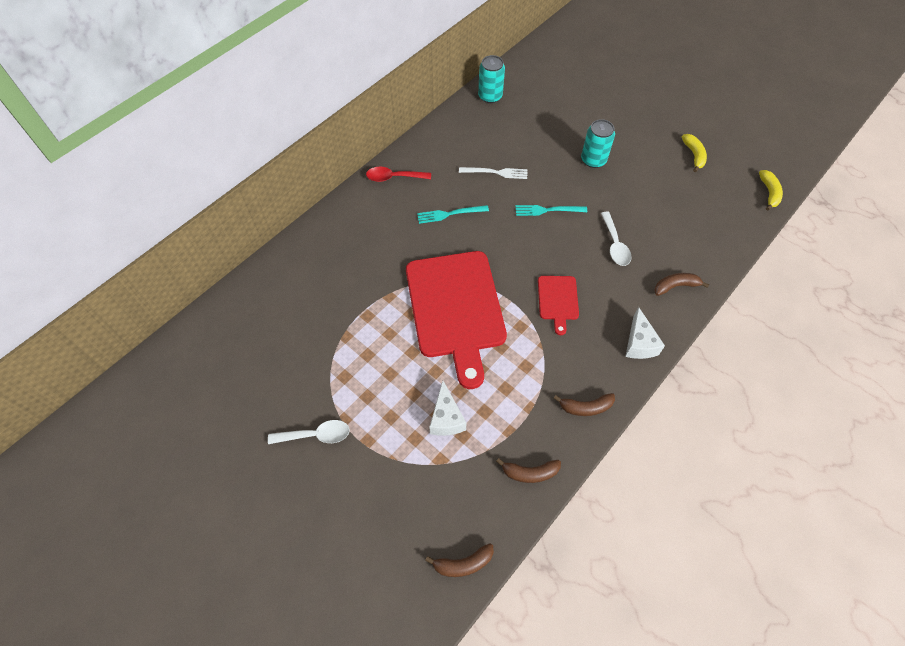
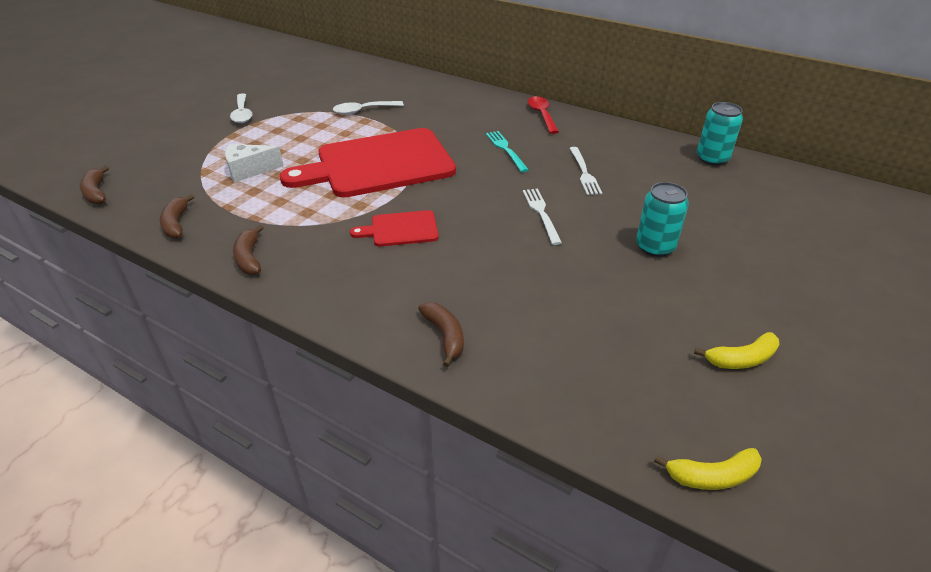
camera: 80 degrees right, 20 degrees down
turquoise fork [515,205,587,216] -> white fork [523,189,562,245]
white spoon [601,211,632,266] -> white spoon moved to [333,101,404,115]
white cheese [625,307,665,359] -> none

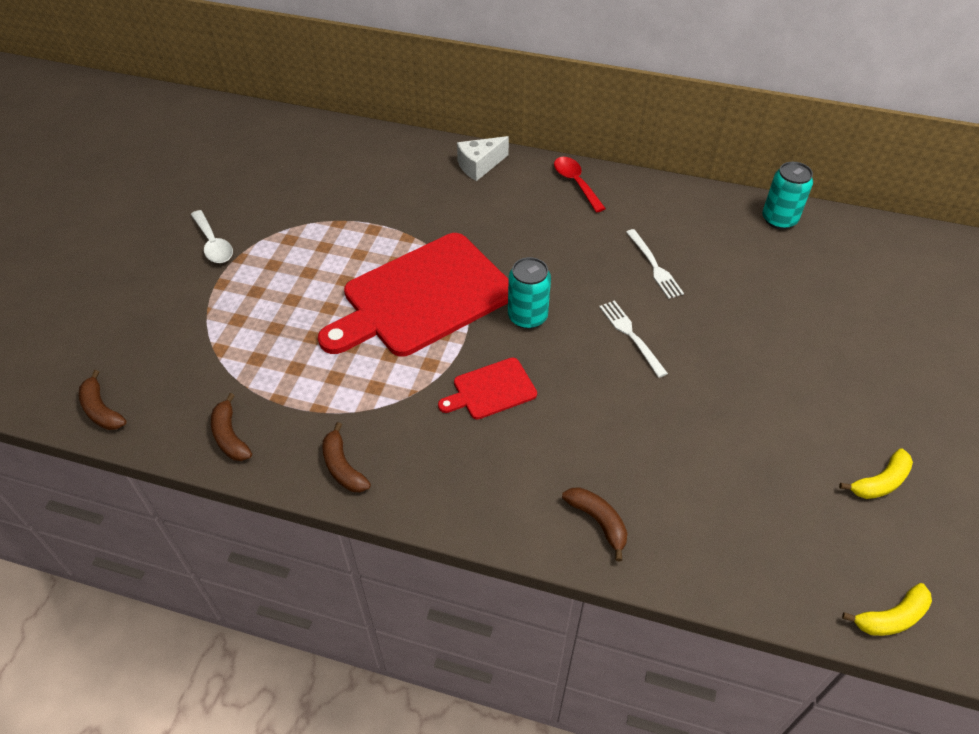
camera: 15 degrees left, 10 degrees up
white cheese [225,144,283,183] -> white cheese moved to [457,136,509,181]
white spoon [333,101,404,115] -> none
turquoise fork [486,131,529,172] -> none
turquoise can [636,182,689,257] -> turquoise can moved to [508,257,551,329]

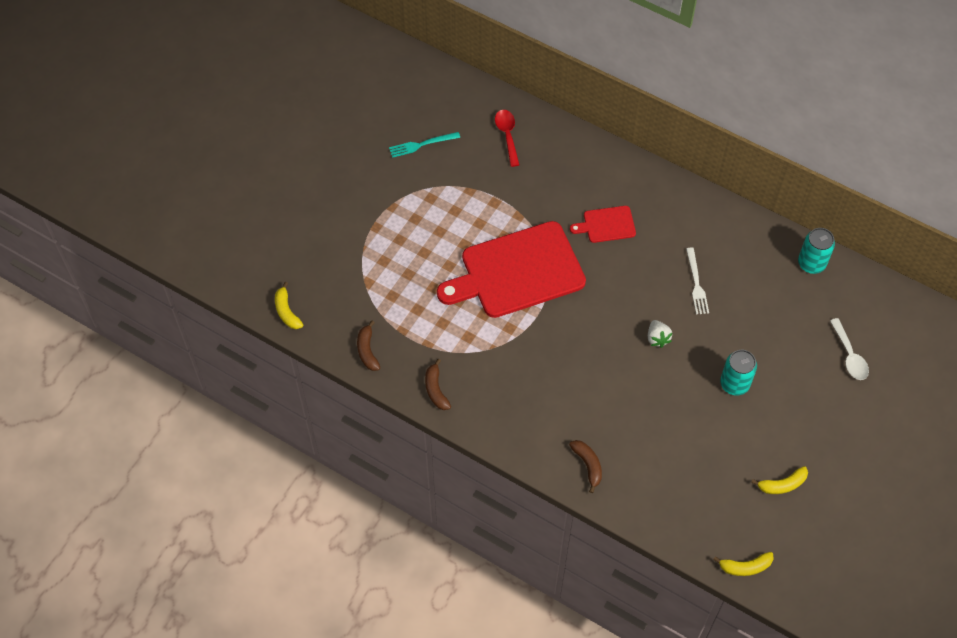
camera: 15 degrees right, 10 degrees up
brown banana [79,370,127,430] -> yellow banana [275,282,303,329]
white spoon [191,210,233,263] -> white spoon moved to [830,318,869,380]
red cutting board [438,357,537,420] -> red cutting board moved to [570,206,636,243]
white cheese [457,136,509,181] -> none
turquoise can [508,257,551,329] -> turquoise can moved to [720,350,757,395]
red spoon [554,157,606,213] -> red spoon moved to [495,110,519,167]
white fork [599,300,668,378] -> white strawberry [648,320,672,348]
none -> turquoise fork [389,132,460,158]

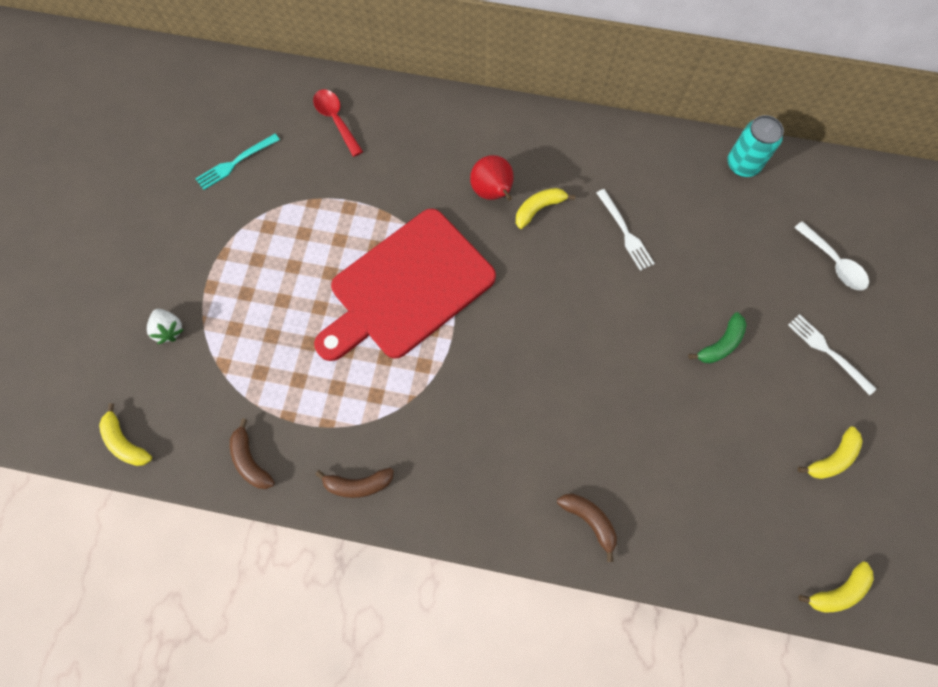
camera: 20 degrees left, 10 degrees up
brown banana [425,359,451,410] -> brown banana turned 60 degrees counterclockwise [315,468,394,498]
red cutting board [570,206,636,243] -> red pear [470,155,514,201]
white strawberry [648,320,672,348] -> white strawberry moved to [147,309,184,344]
turquoise can [720,350,757,395] -> green banana [688,312,747,364]
none -> yellow banana [516,188,576,229]
none -> white fork [788,314,876,395]

